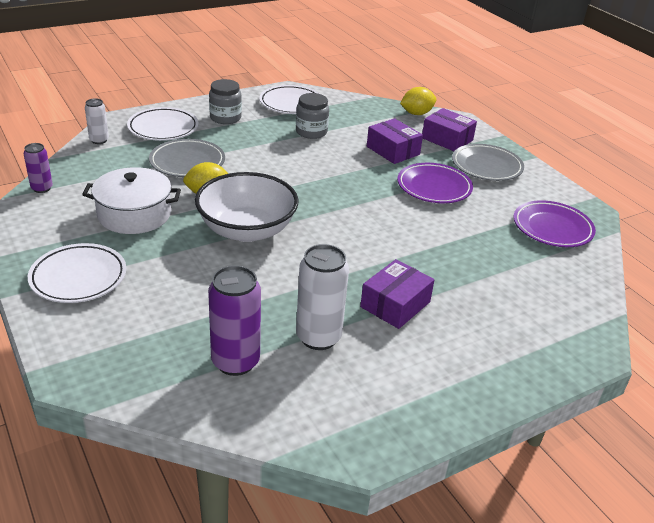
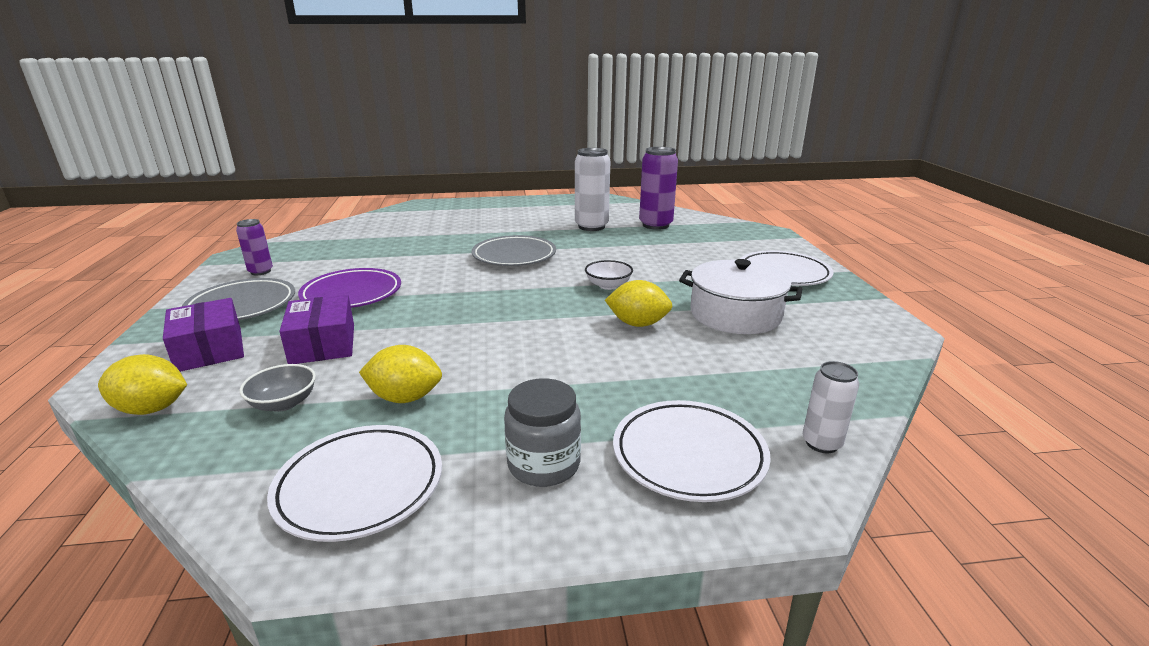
camera: 155 degrees left, 10 degrees down
purple can [24,143,53,193] -> purple can moved to [236,219,273,275]
grey plate [149,139,225,177] -> grey plate moved to [472,235,556,266]
white bowl [195,172,299,242] -> white bowl [585,260,633,290], size x0.43
grey jar [296,93,329,139] -> yellow lemon [359,345,442,403]
purple box [360,259,435,329] -> none
purple plate [514,200,596,247] -> none
none -> grey bowl [240,364,316,412]

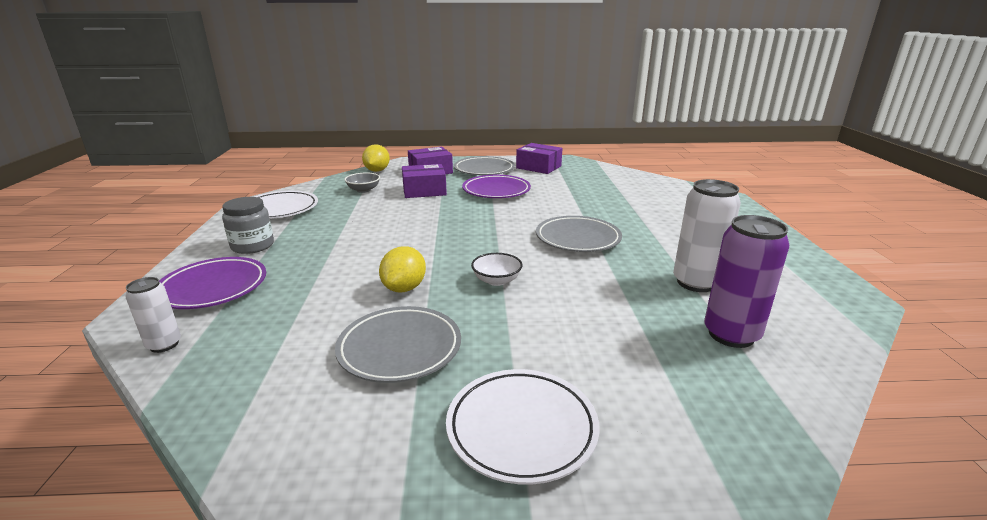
camera: 95 degrees right, 0 degrees up
purple can [236,219,273,275] -> purple box [516,143,562,174]
yellow lemon [359,345,442,403] -> none
white plate [613,400,771,502] -> purple plate [159,257,266,309]
white pot [679,259,802,334] -> grey plate [335,306,461,383]

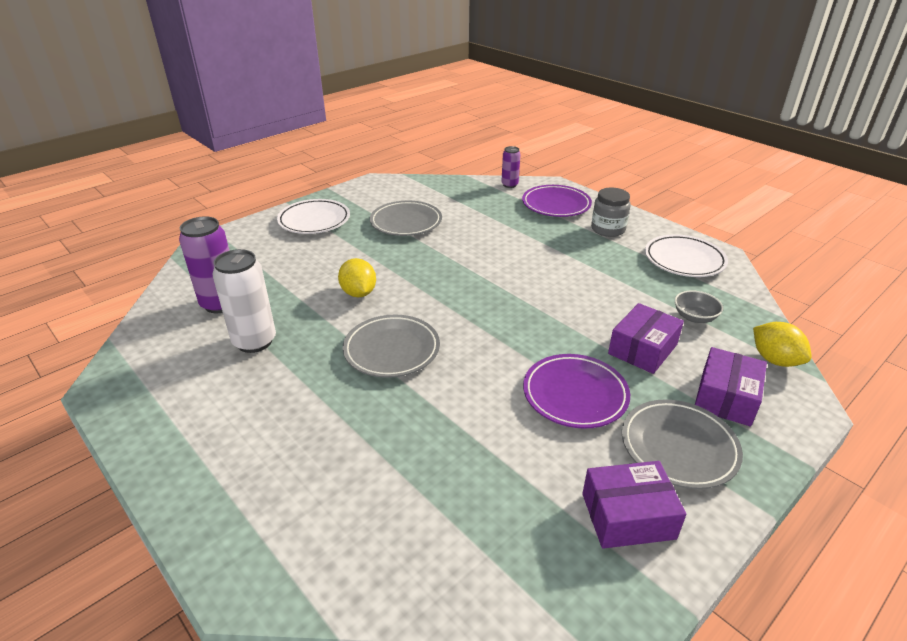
camera: 140 degrees right, 10 degrees up
white can [125,277,181,353] -> purple can [501,146,521,188]
yellow lemon [379,246,426,292] -> yellow lemon moved to [338,258,376,297]
white bowl [471,253,523,286] -> none

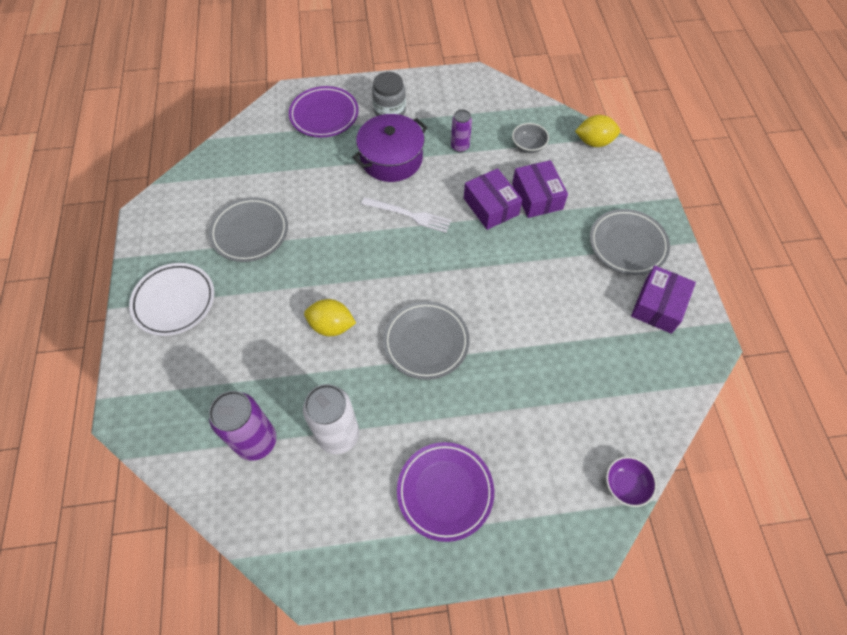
camera: 55 degrees left, 25 degrees up
purple can [501,146,521,188] -> purple can moved to [451,110,472,153]
purple plate [523,354,630,429] -> purple plate moved to [397,442,494,542]
white plate [645,234,728,277] -> none
purple box [695,347,767,426] -> purple box moved to [464,168,523,230]
none -> purple pot [352,114,427,182]
none -> white fork [362,197,451,233]
none -> purple bowl [606,456,657,507]

